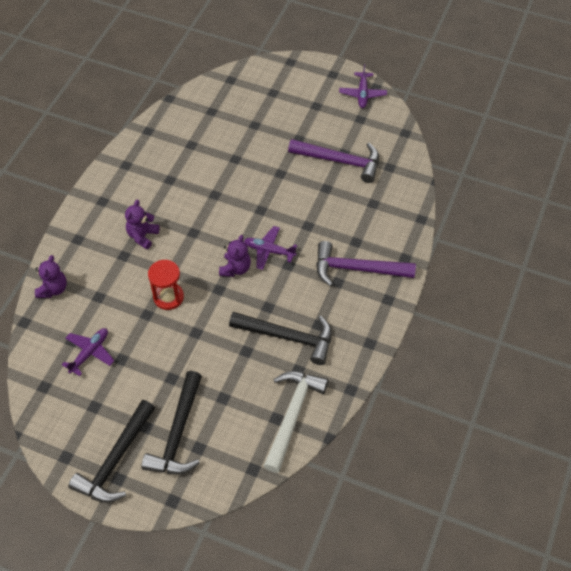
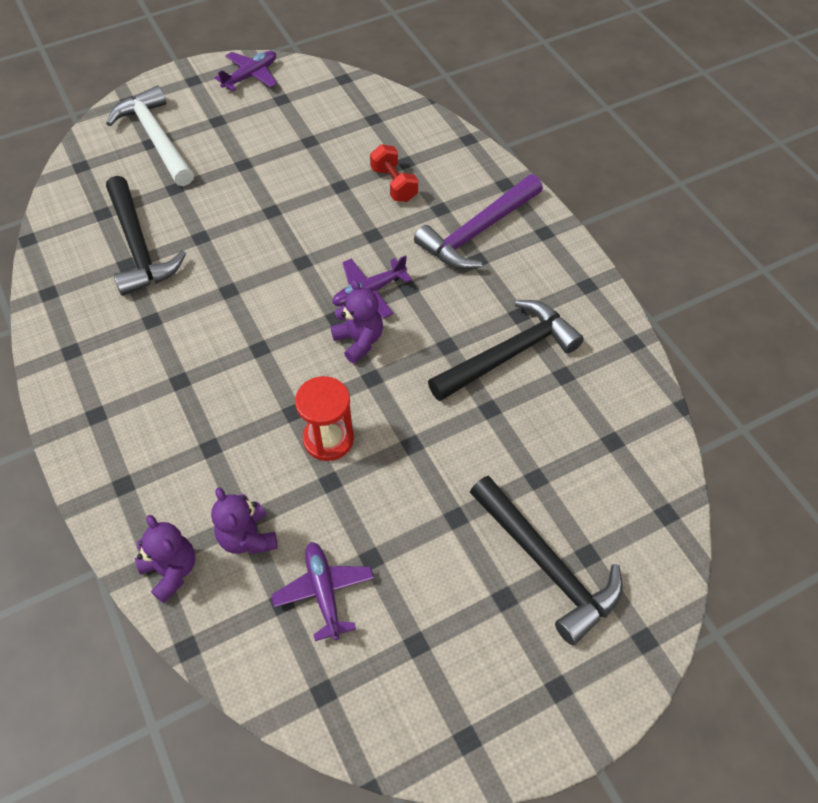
camera: 50 degrees left, 0 degrees up
black hammer [69,400,155,503] -> black hammer moved to [106,176,186,296]
purple teddy bear [125,200,160,250] -> purple teddy bear moved to [211,487,278,554]
white hammer [264,371,328,473] -> white hammer moved to [106,85,194,186]
purple hammer [288,139,379,183] -> none
purple plane [339,64,387,108] -> purple plane turned 90 degrees counterclockwise [215,51,277,91]
none -> red dumbbell [370,144,418,202]

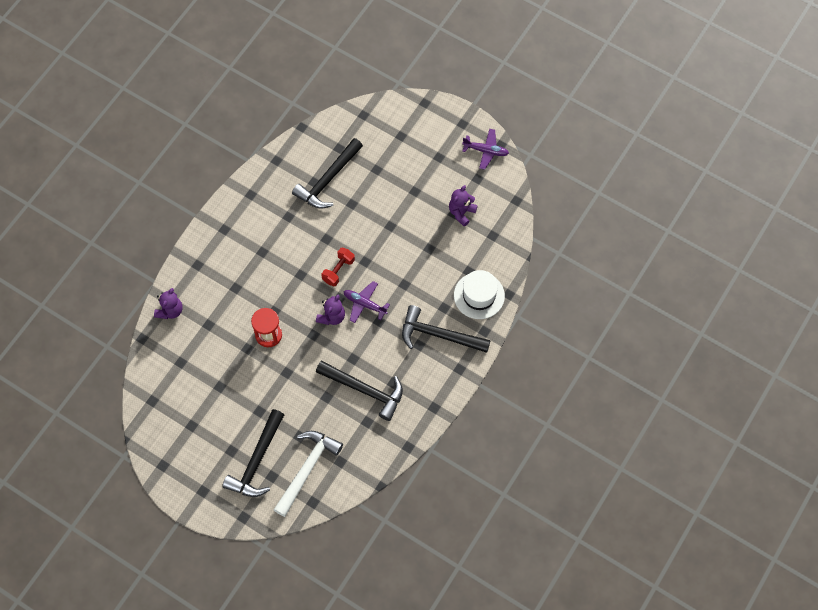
camera: 60 degrees right, 10 degrees up
white hammer [106,85,194,186] -> white hammer moved to [273,431,343,517]
purple teddy bear [211,487,278,554] -> purple teddy bear moved to [449,185,478,226]
purple plane [271,542,374,641] -> none
red dumbbell [370,144,418,202] -> red dumbbell moved to [321,247,355,286]
purple hammer [414,174,543,269] -> black hammer [402,305,491,353]
none -> white hat [454,270,505,319]

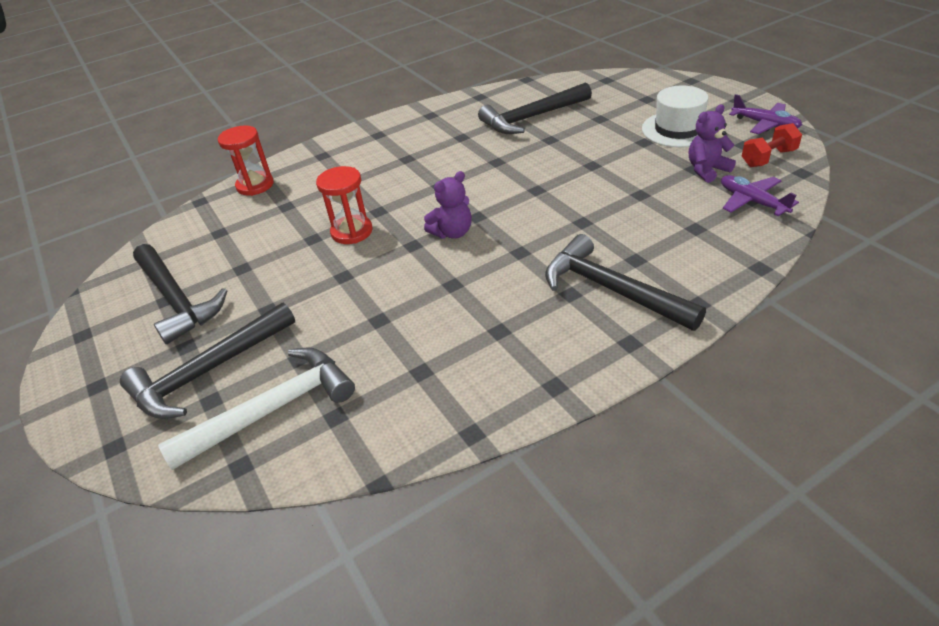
camera: 30 degrees right, 25 degrees down
purple teddy bear [154,288,182,319] -> red hourglass [218,126,274,196]
black hammer [316,361,403,421] -> black hammer moved to [133,244,228,344]
red dumbbell [321,247,355,286] -> red dumbbell moved to [742,123,802,167]
purple plane [344,281,390,323] -> purple plane moved to [721,175,799,216]
white hat [454,270,505,319] -> white hat moved to [642,85,709,147]

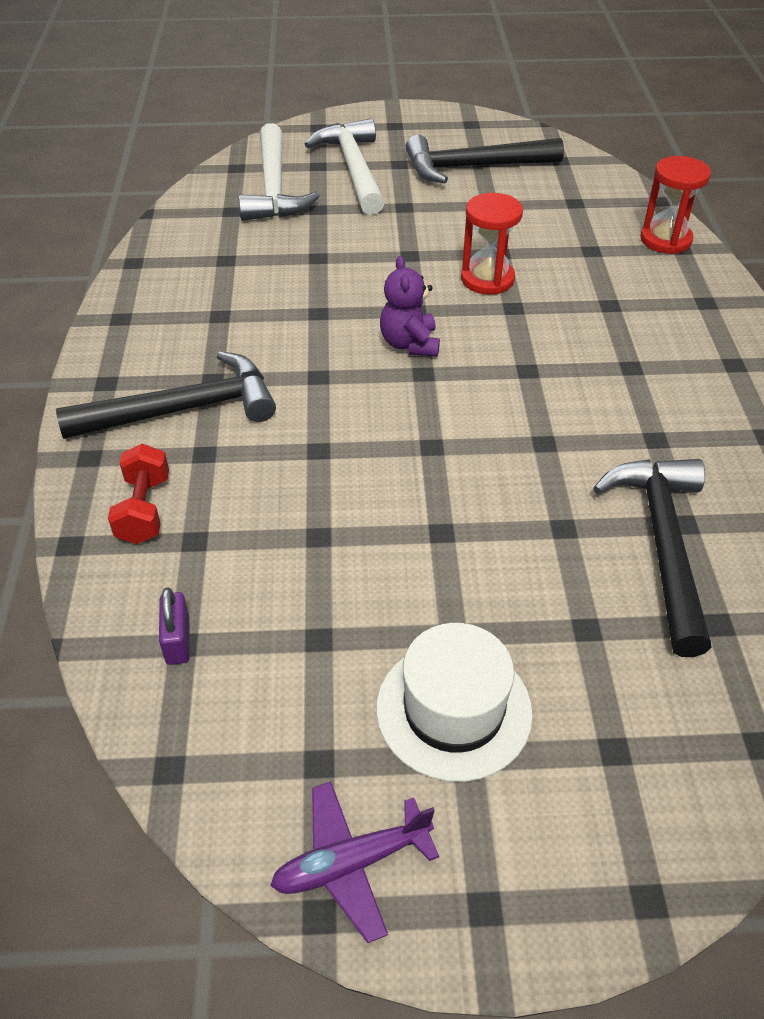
camera: 115 degrees right, 5 degrees up
black hammer [120,302,295,419] -> white hammer [304,118,385,215]
purple teddy bear [689,104,736,183] -> none
purple plane [721,175,799,216] -> purple padlock [159,588,190,665]
red dumbbell [742,123,802,167] -> red dumbbell moved to [108,444,169,544]

